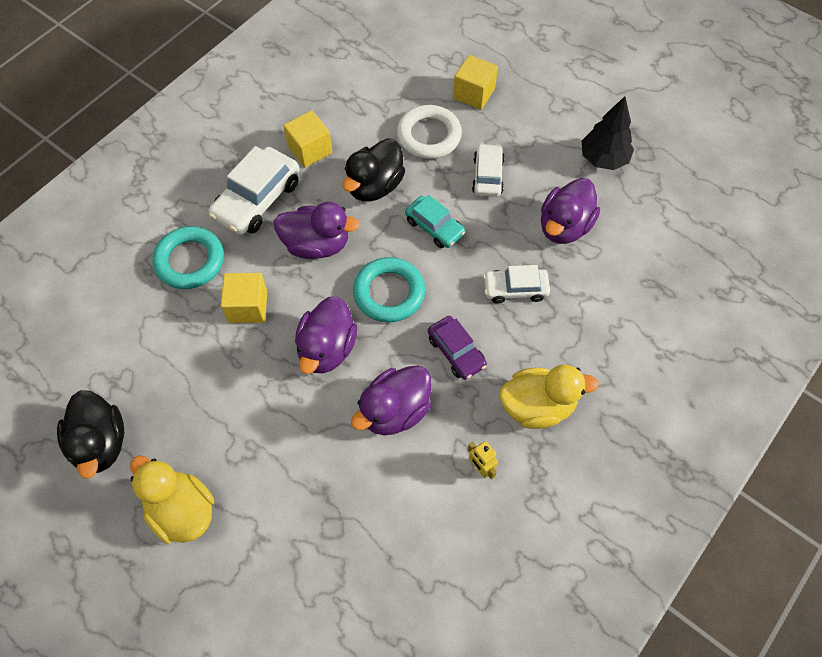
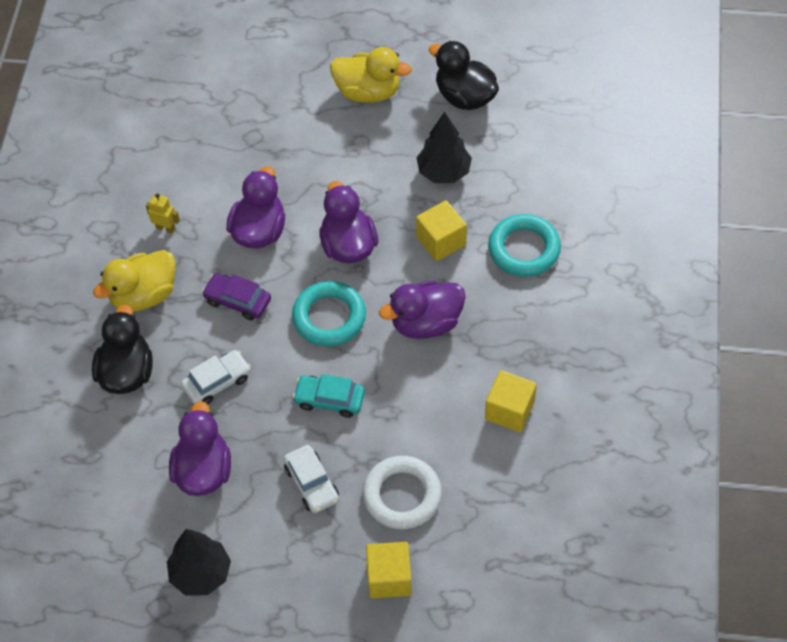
camera: 150 degrees right, 5 degrees down
white car [209,146,300,235] -> none
black duck [342,138,405,202] -> black duck moved to [92,304,153,394]
none -> black tree [417,112,472,183]

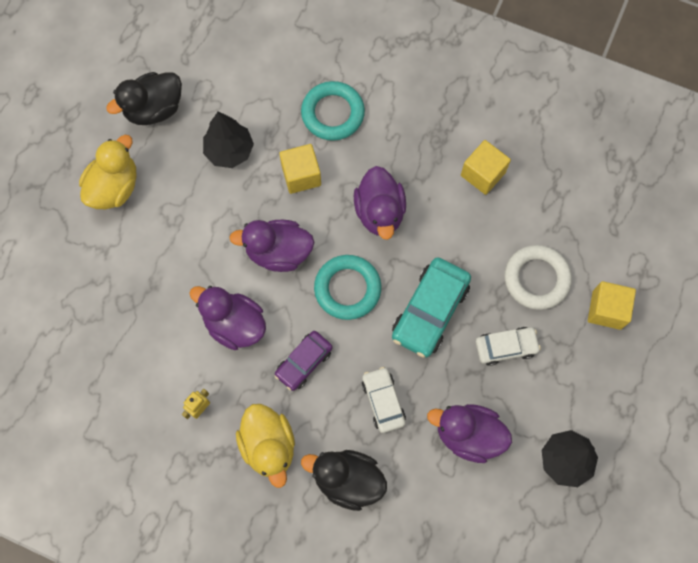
camera: 75 degrees left, 15 degrees up
turquoise car [293,374,365,418] -> turquoise car [392,257,471,358], size x1.62

